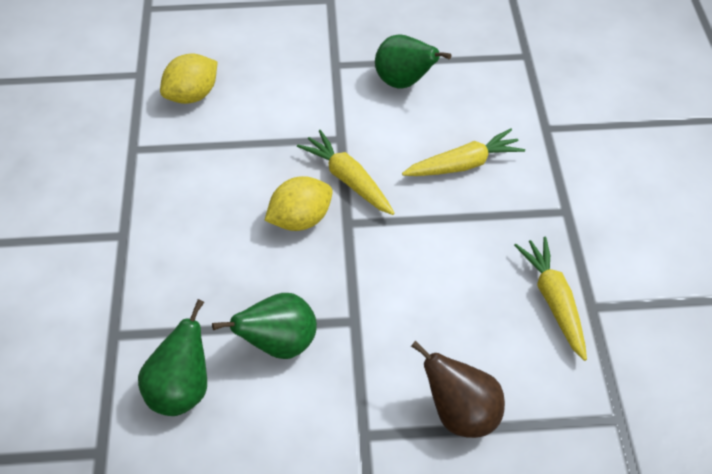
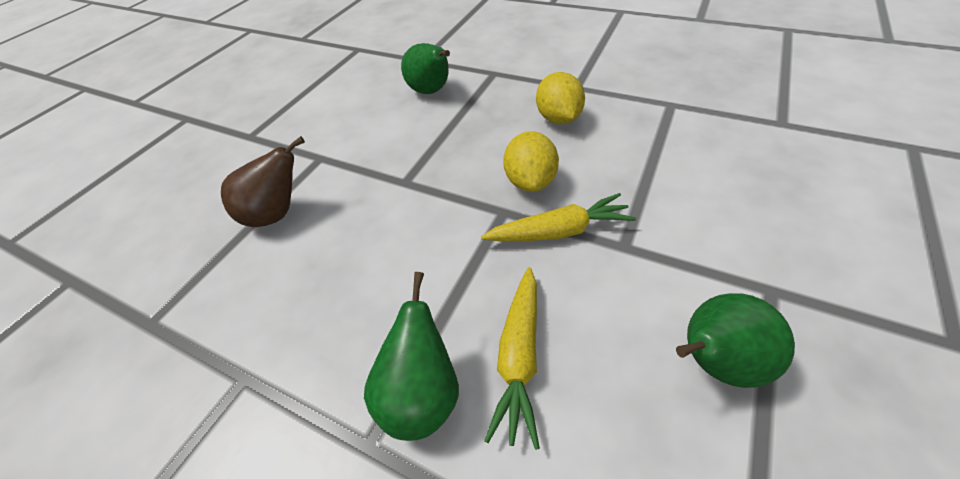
camera: 125 degrees right, 5 degrees down
yellow lemon [160,53,217,104] -> yellow lemon moved to [536,72,585,124]
green pear [212,293,317,359] -> green pear moved to [364,272,459,441]
yellow carrot [514,236,587,361] -> none

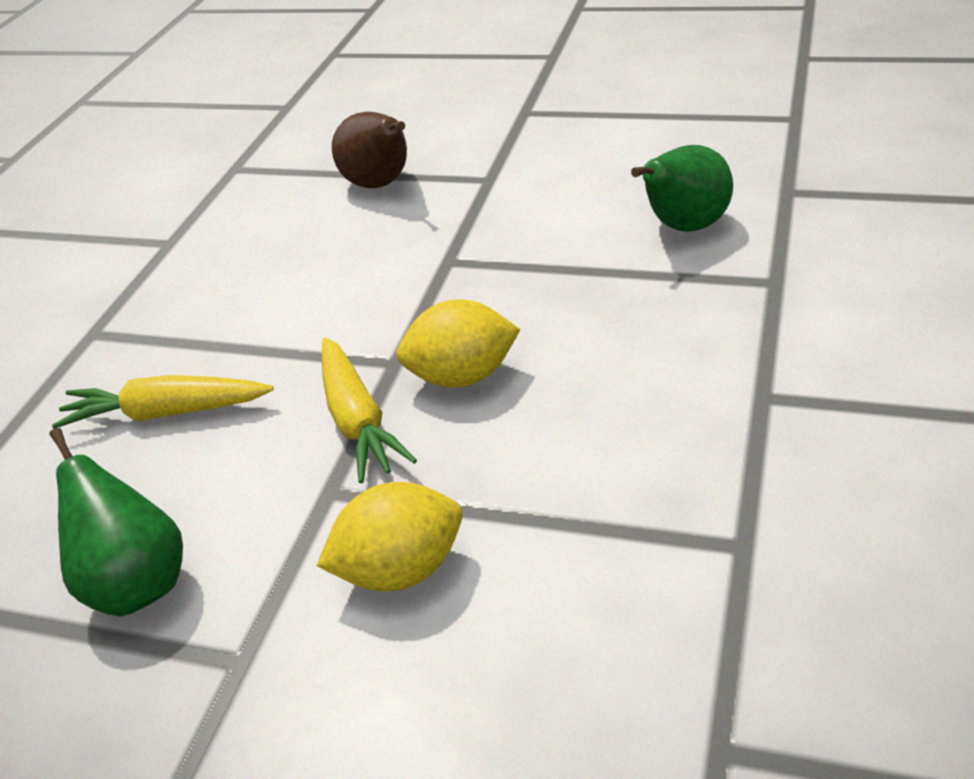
camera: 80 degrees right, 10 degrees down
green pear [364,272,459,441] -> none
yellow lemon [536,72,585,124] -> yellow lemon moved to [317,482,462,591]

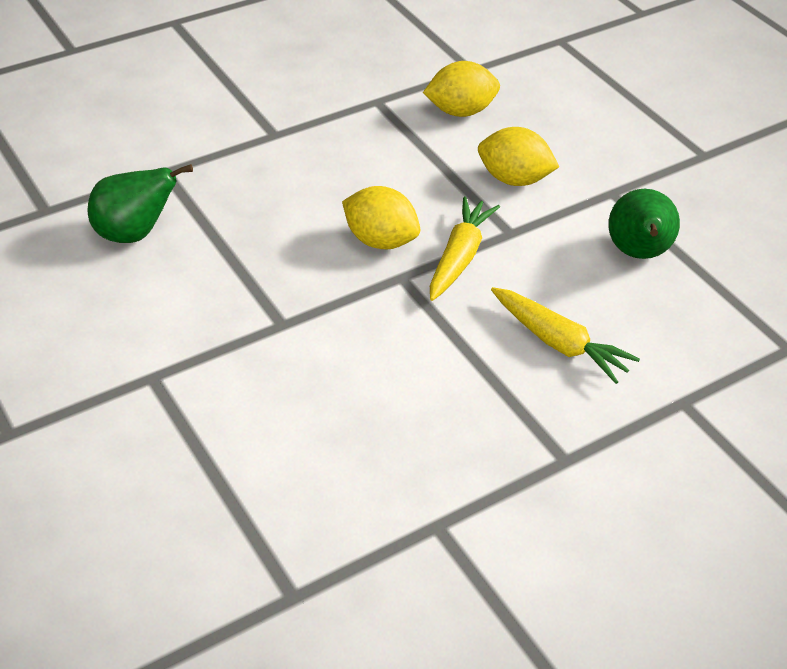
camera: 145 degrees left, 5 degrees up
brown pear [332,112,407,188] -> none
none -> yellow lemon [423,61,500,117]

